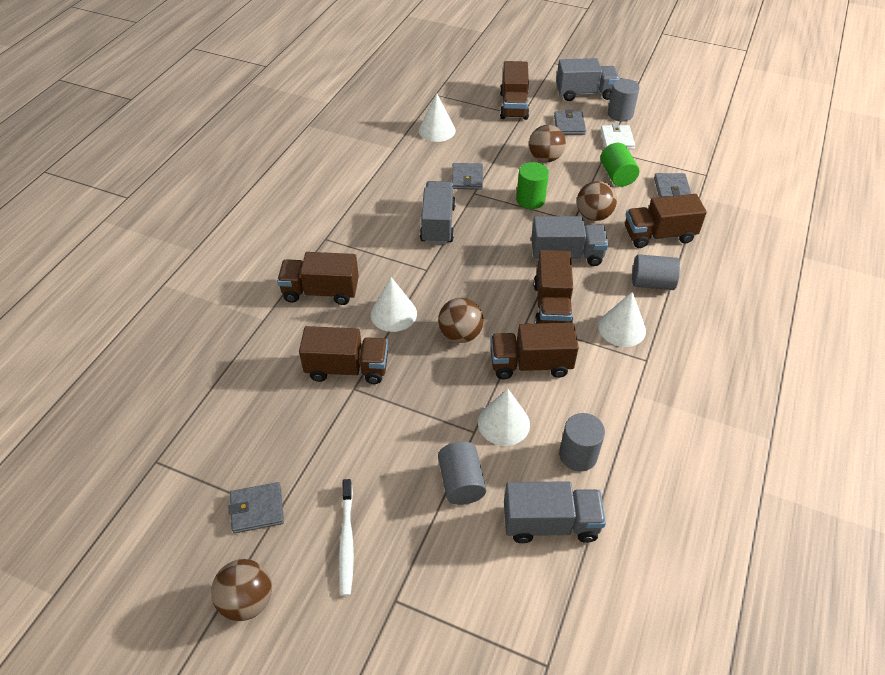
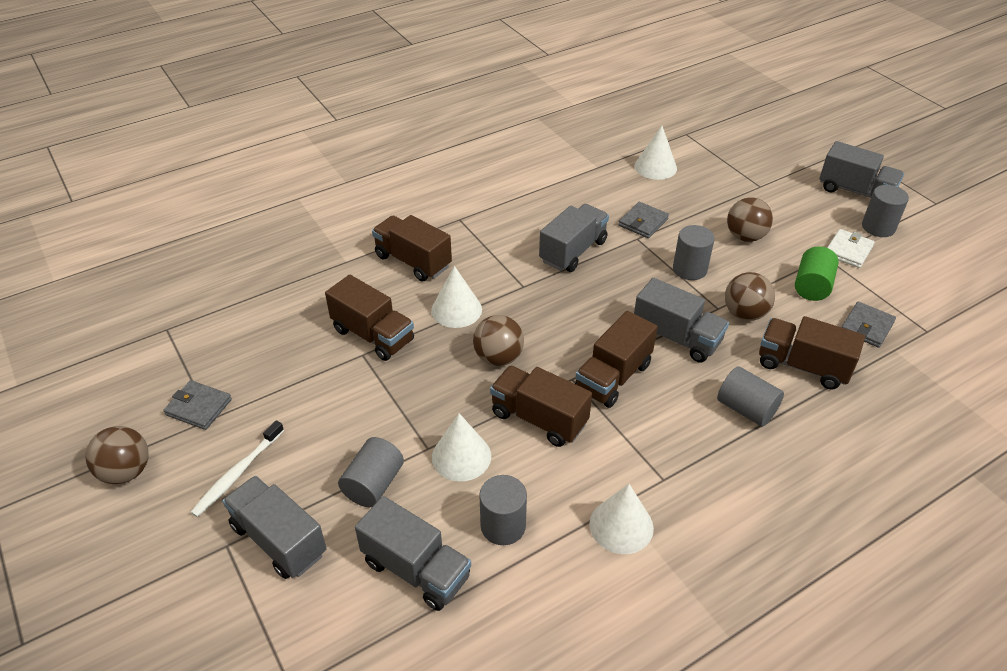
camera: 35 degrees right, 5 degrees down
brown truck [500,61,529,120] -> none
green cylinder [516,162,549,209] -> grey cylinder [673,225,715,280]
grey wallet [554,110,586,135] -> none
white cone [598,292,646,347] -> white cone moved to [590,484,654,554]
none -> grey truck [222,476,327,579]

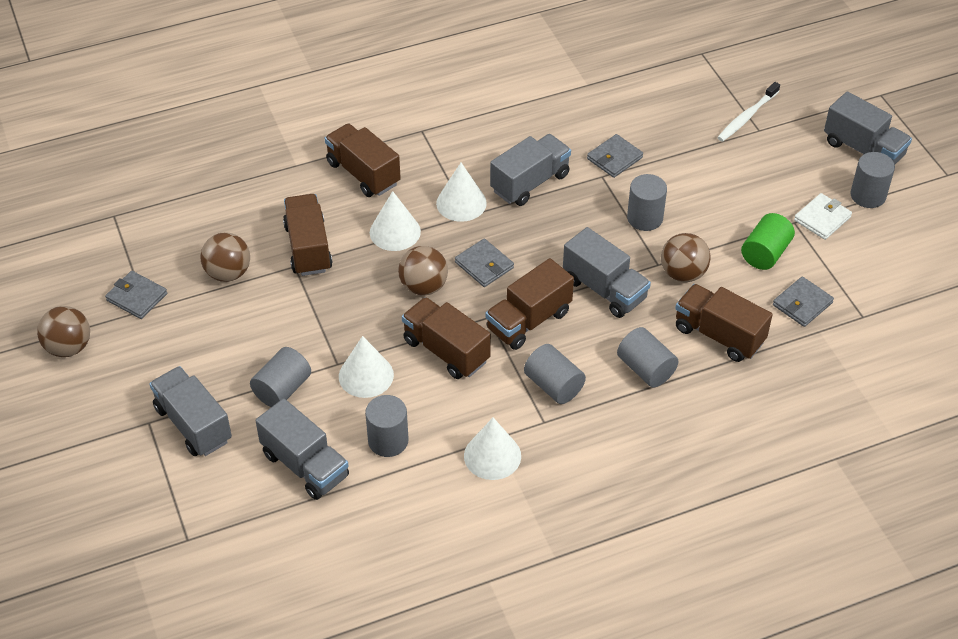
camera: 10 degrees right, 5 degrees up
white toothbrush [190,420,284,517] -> white toothbrush moved to [717,82,780,142]
brown truck [325,275,414,361] -> brown truck turned 150 degrees counterclockwise [283,194,333,276]
white cone [635,126,677,180] -> white cone moved to [436,163,487,222]
brown ball [727,197,773,242] -> brown ball moved to [200,233,250,282]
none -> grey wallet [455,238,514,287]
none -> grey cylinder [524,344,586,404]

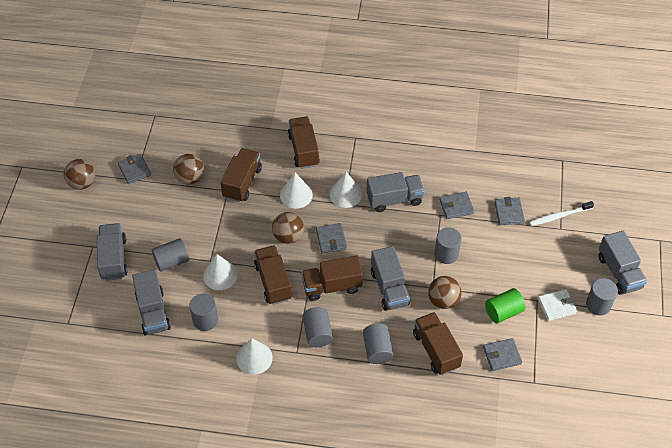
camera: 30 degrees right, 5 degrees up
none -> grey wallet [494,197,525,225]

